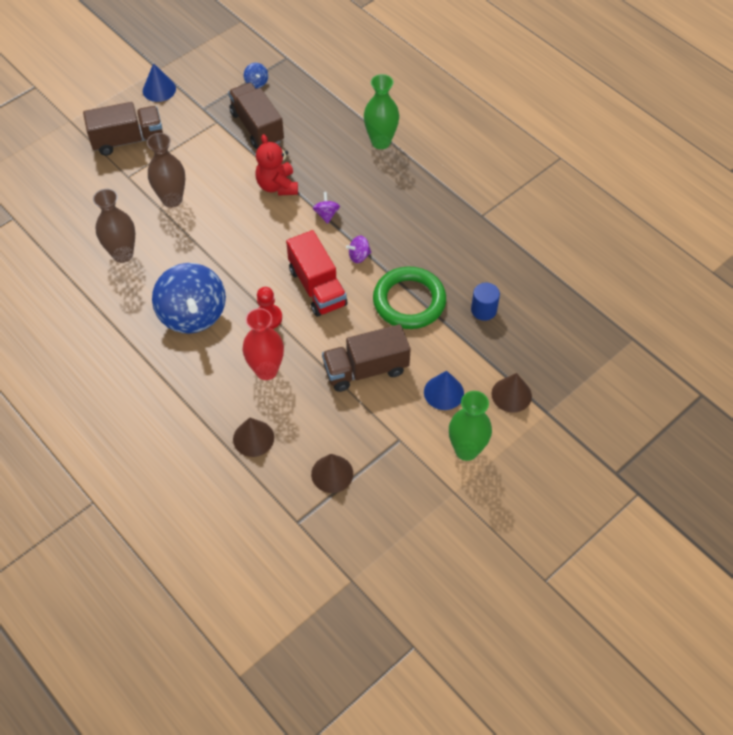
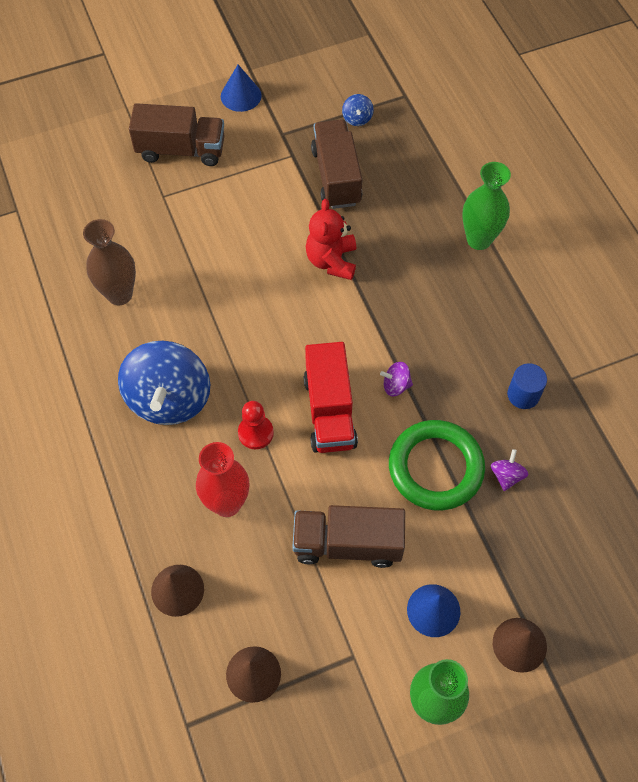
camera: 20 degrees right, 5 degrees up
brown vase [147,133,185,208] -> none
purple spinning top [313,192,340,224] -> purple spinning top moved to [491,449,528,491]
blue cylinder [471,283,500,321] -> blue cylinder moved to [507,363,547,409]

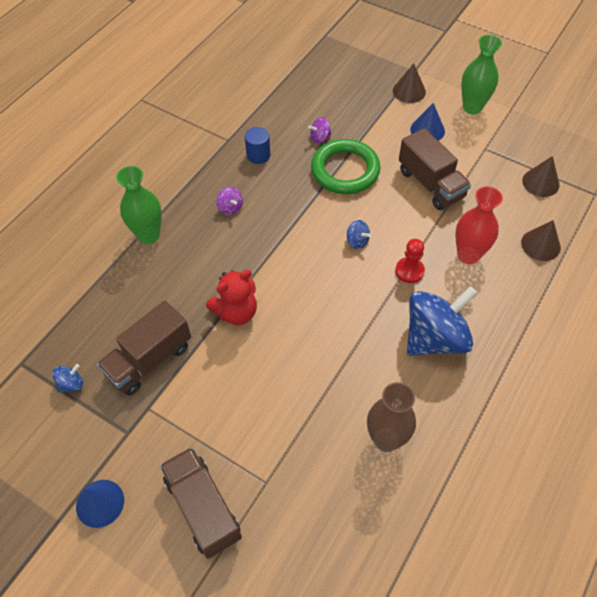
camera: 125 degrees left, 5 degrees down
red truck [303,342,358,453] -> blue spinning top [347,220,371,249]
purple spinning top [380,362,413,396] -> purple spinning top moved to [216,187,243,215]

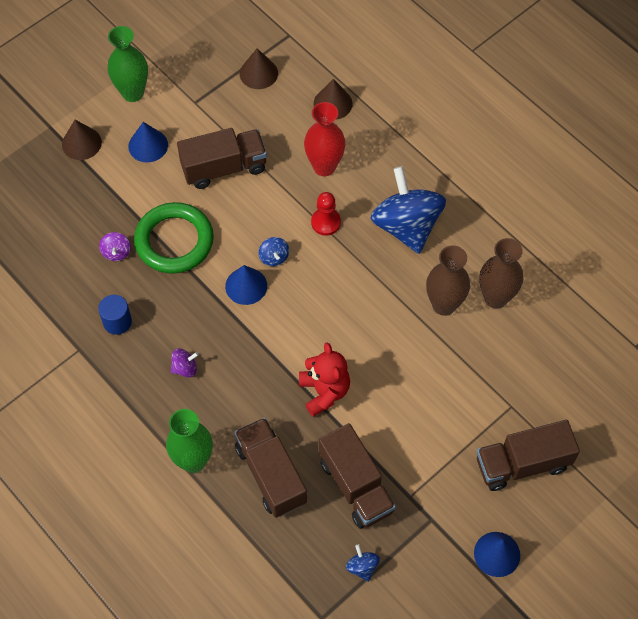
camera: 75 degrees left, 5 degrees up
blue spinning top [347,220,371,249] -> blue spinning top turned 105 degrees clockwise [259,237,289,266]
none -> blue cone [225,265,267,305]
none -> brown truck [235,417,307,518]
none -> brown vase [426,246,470,316]

